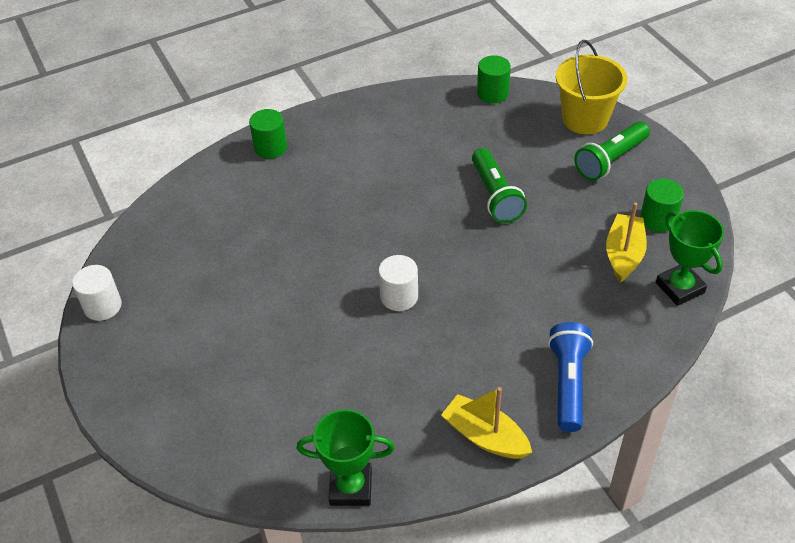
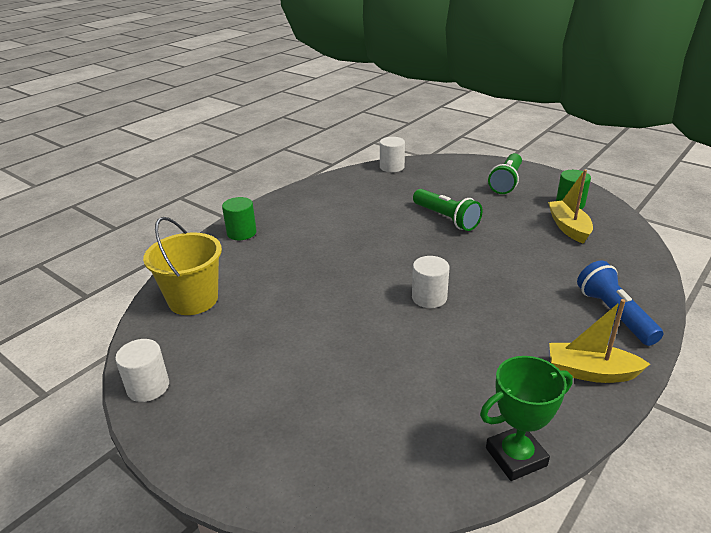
camera: 25 degrees left, 15 degrees down
green cylinder [477,55,511,103] -> white cylinder [380,137,405,172]
yellow bucket [556,40,627,134] -> yellow bucket moved to [143,217,222,315]
green trophy [656,210,724,306] -> none

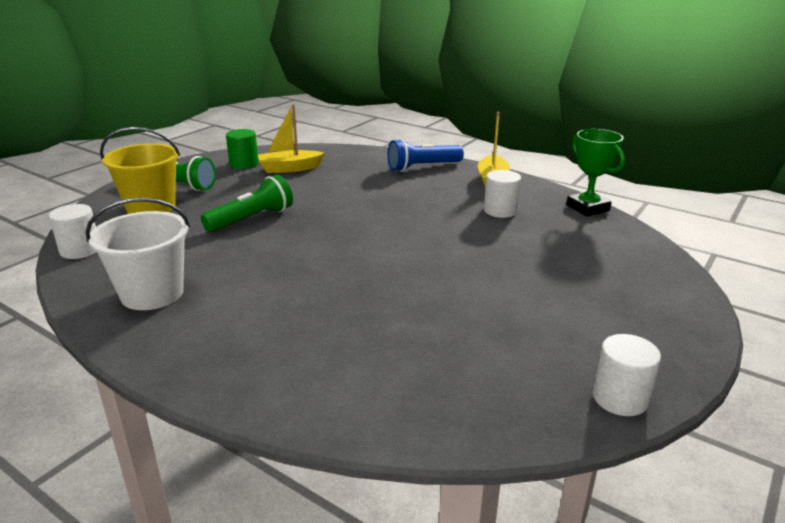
camera: 95 degrees left, 5 degrees down
yellow bucket [143,217,222,315] -> yellow bucket moved to [100,127,180,214]
green cylinder [222,197,257,240] -> none
white cylinder [412,256,449,308] -> white cylinder moved to [484,170,521,218]
none -> white bucket [86,198,190,310]

